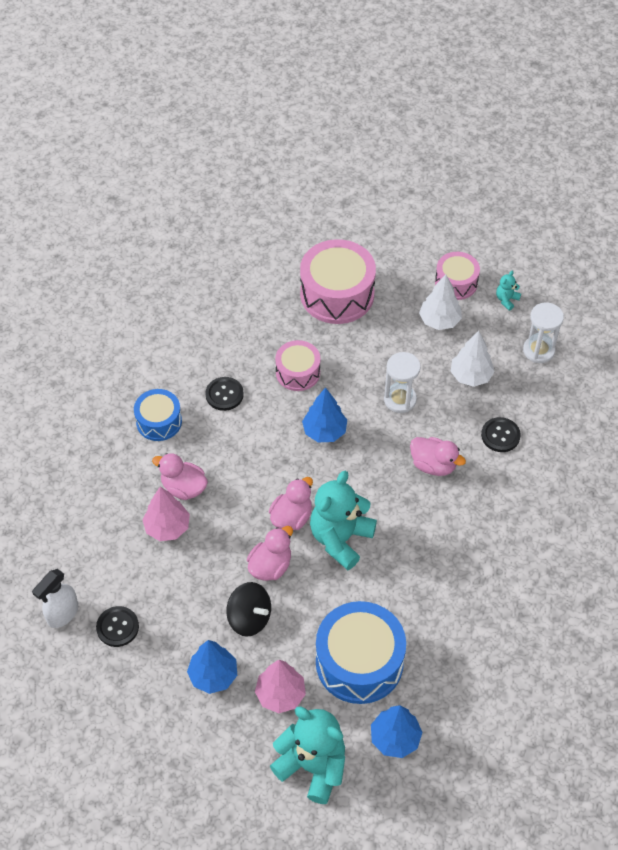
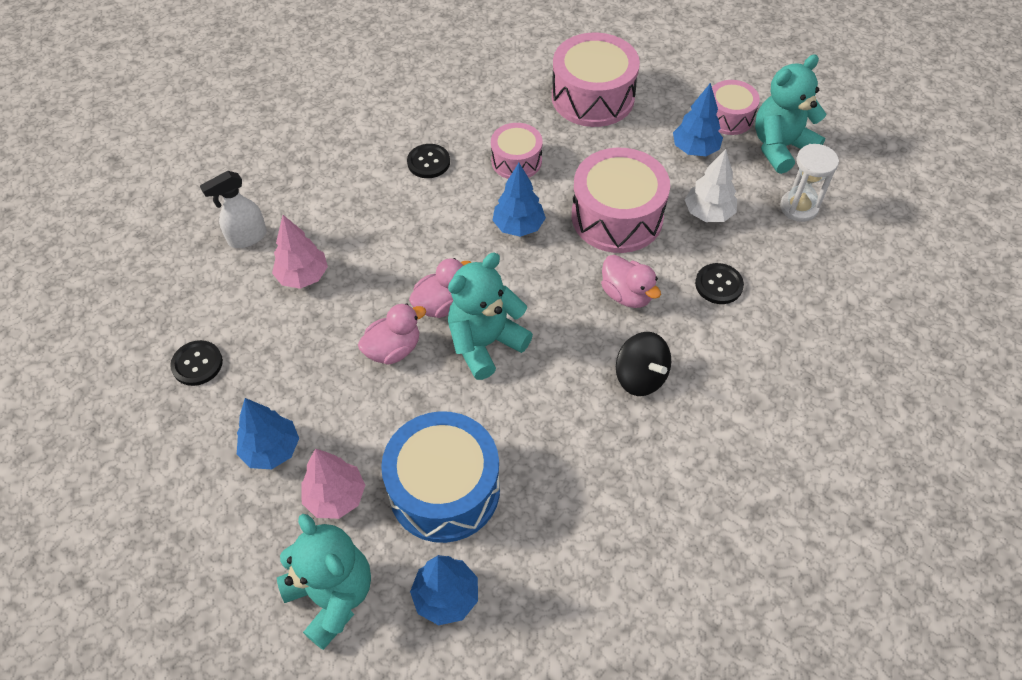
camera: 20 degrees right, 0 degrees up
white spray bottle [32,569,78,628] -> white spray bottle moved to [200,171,267,248]
blue drum [134,389,182,441] -> none
pink duck [152,453,208,500] -> none
black spinning top [226,582,271,637] -> black spinning top moved to [616,332,671,396]
white hourglass [384,352,421,413] -> pink drum [572,148,670,253]
white tree [419,274,462,330] -> blue tree [673,83,723,156]
turquoise teddy bear [496,271,521,311] -> turquoise teddy bear [755,54,827,174], size x2.34

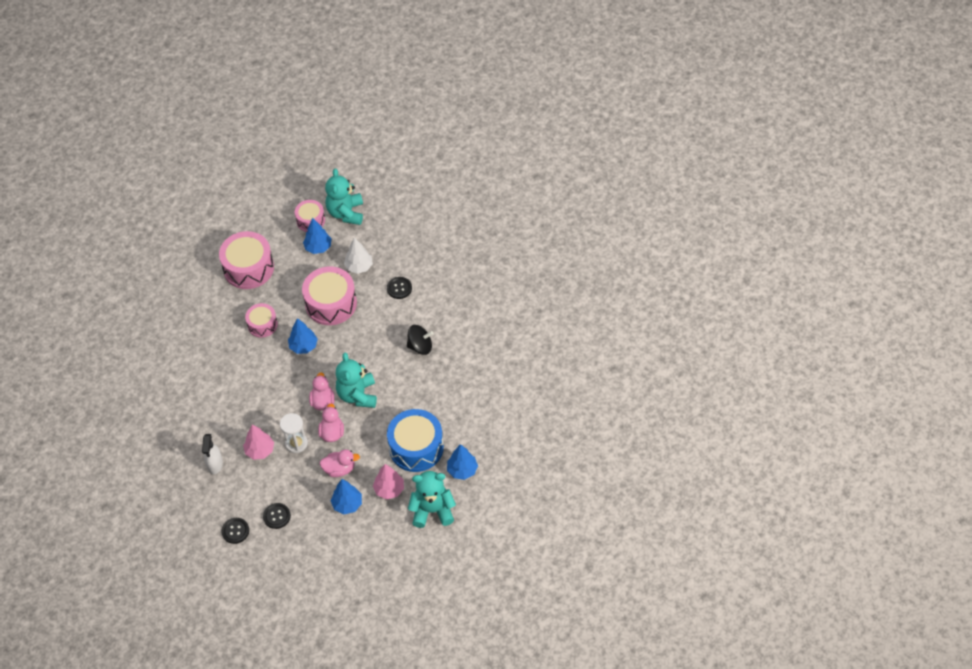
camera: 55 degrees left, 0 degrees up
black button [407,144,450,178] -> black button moved to [222,518,249,544]
pink duck [601,255,661,308] -> pink duck moved to [319,449,360,477]
white hourglass [780,144,839,222] -> white hourglass moved to [280,413,308,453]

